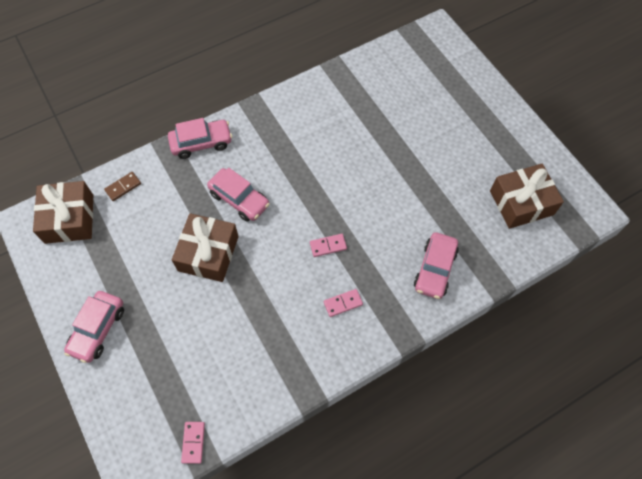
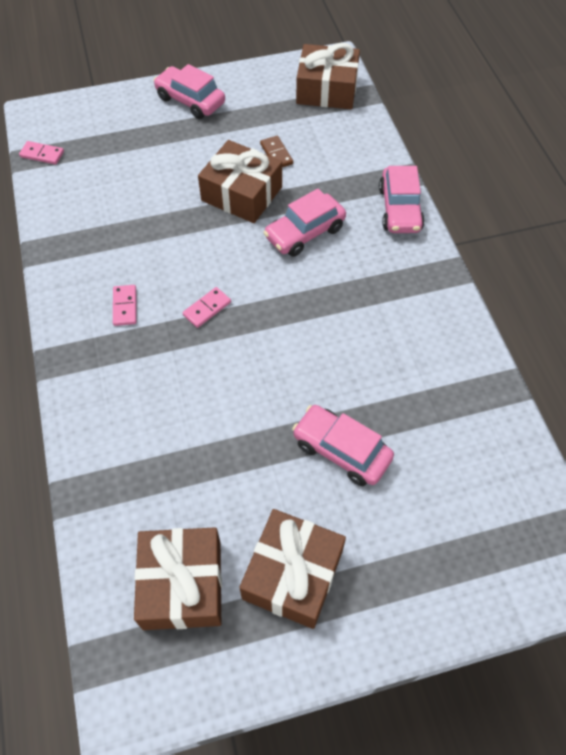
camera: 105 degrees right, 5 degrees down
brown domino [104,172,141,201] -> brown domino moved to [260,136,293,167]
pink domino [310,234,347,257] -> pink domino turned 45 degrees clockwise [183,287,231,328]
pink car [414,232,459,299] -> pink car moved to [292,405,394,486]
none -> brown gift [239,509,346,629]

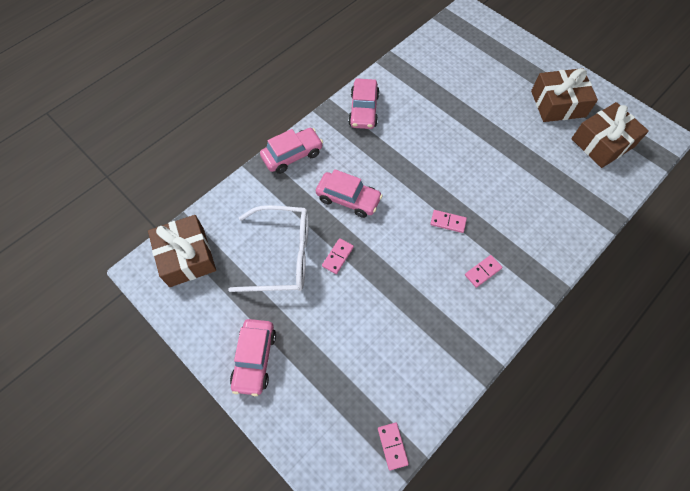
camera: 120 degrees left, 5 degrees up
brown gift [198,140,282,223] -> pink domino [322,238,354,274]
brown domino [260,136,293,167] -> white glasses [228,205,309,292]
pink car [292,405,394,486] -> pink car moved to [348,78,380,129]

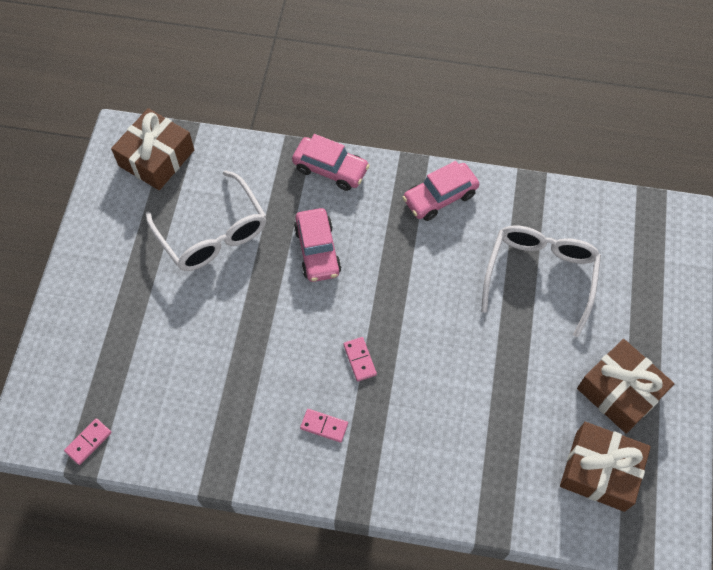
camera: 55 degrees right, 0 degrees up
pink car [230,319,276,396] -> none
pink domino [322,238,354,274] -> none
none -> white glasses [481,225,601,337]

